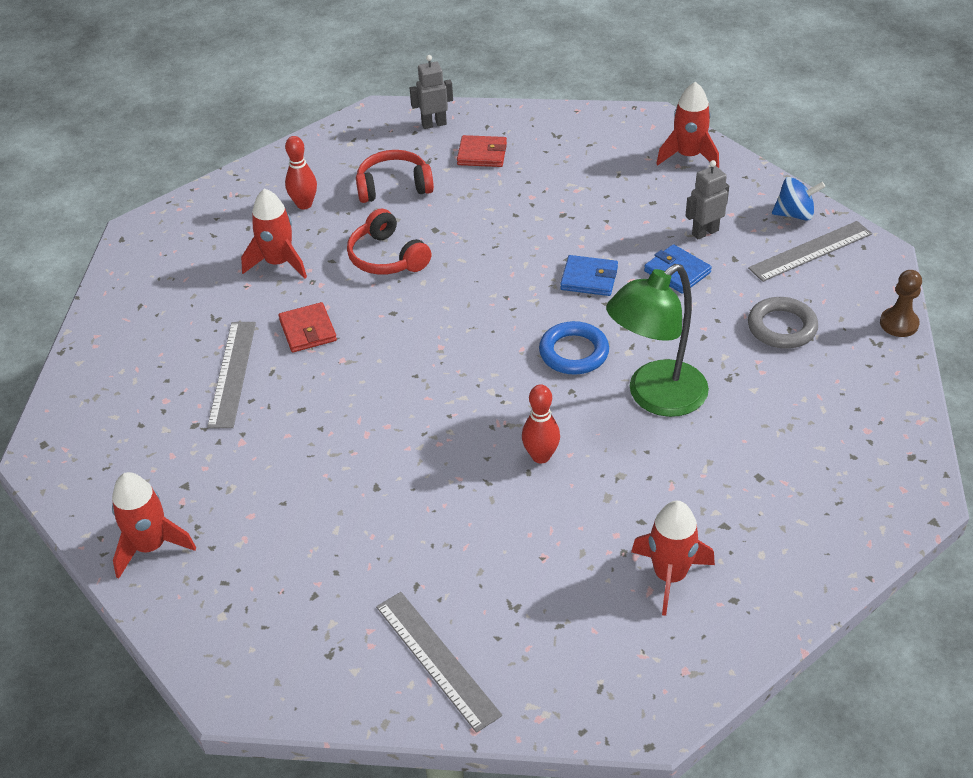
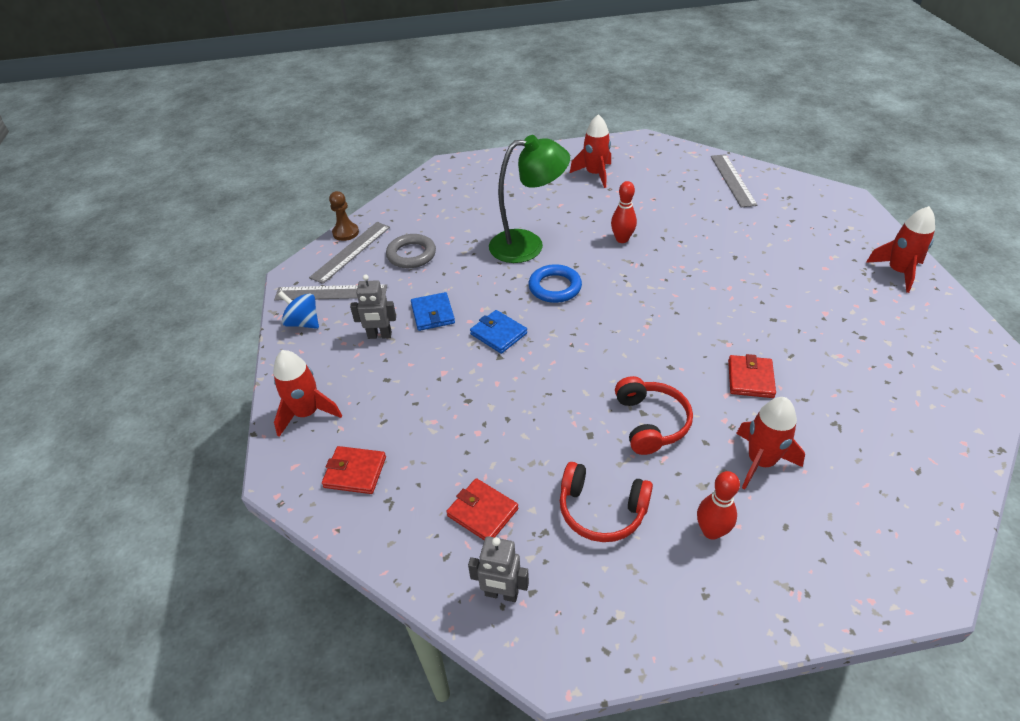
camera: 150 degrees left, 0 degrees up
grey ruler [207,322,256,428] -> grey ruler moved to [309,222,390,284]
none -> red wallet [322,446,386,494]

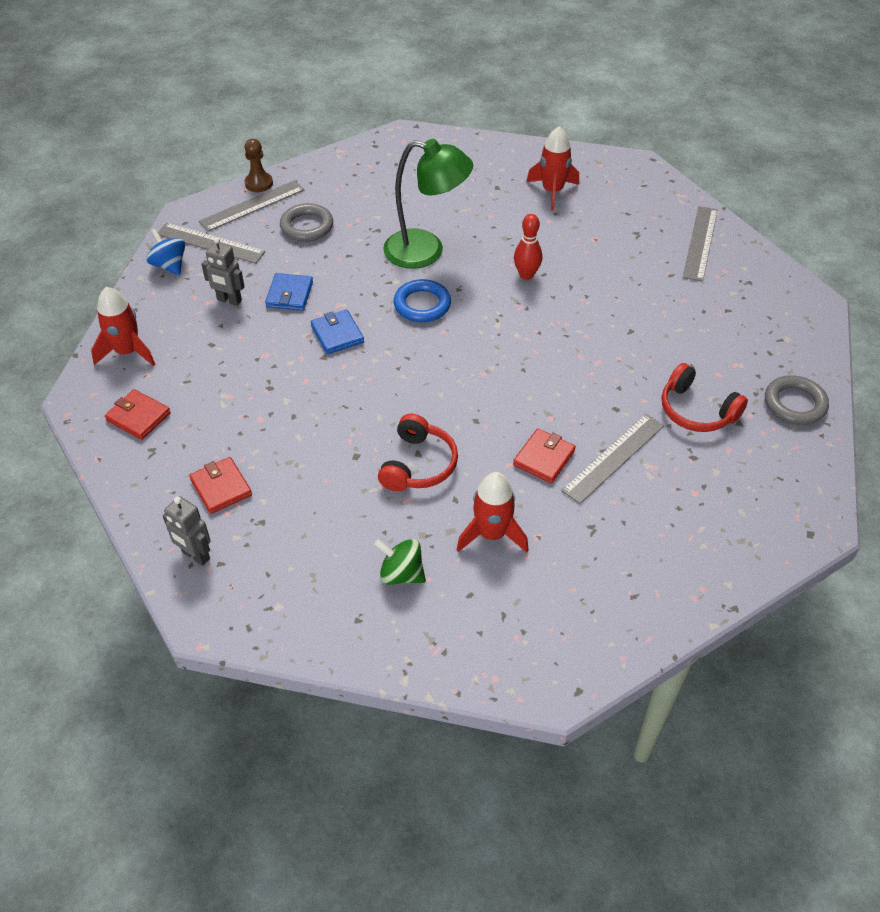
camera: 20 degrees right, 5 degrees up
red headphones [560,462,653,542] -> red headphones moved to [662,363,748,432]
red bowling pin [697,471,740,540] -> green spinning top [374,539,426,585]
red rocket [866,206,935,293] -> grey ring [765,375,829,425]
none -> grey ruler [561,414,664,504]

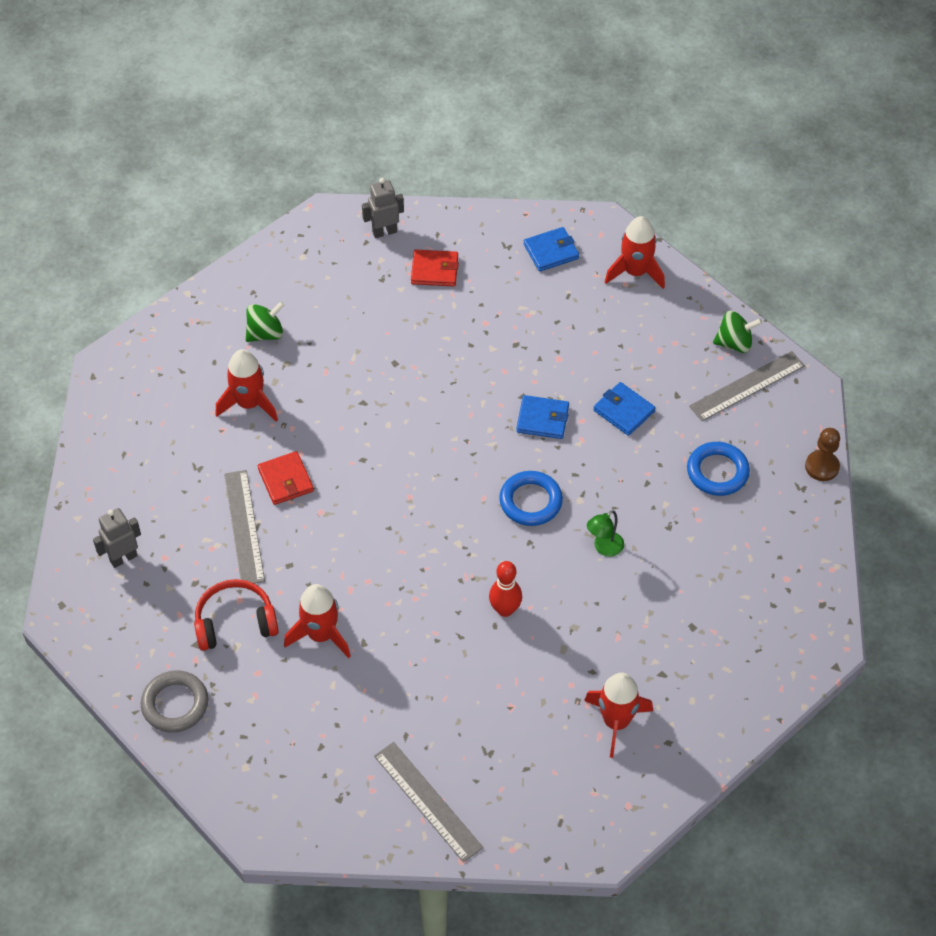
camera: 125 degrees right, 5 degrees up
red wallet [105,389,171,440] -> blue wallet [523,227,579,272]
blue spinning top [146,229,185,275] -> green spinning top [713,311,762,353]
grey ruler [199,180,304,232] -> none
grey robot [201,238,245,306] -> grey robot moved to [93,508,141,568]
grey ring [280,203,333,242] -> blue ring [687,442,750,496]
red headphones [378,414,458,491] -> none
green lamp [383,139,473,269] -> green lamp [587,510,624,557], size x0.43
none -> red rocket [284,584,351,658]

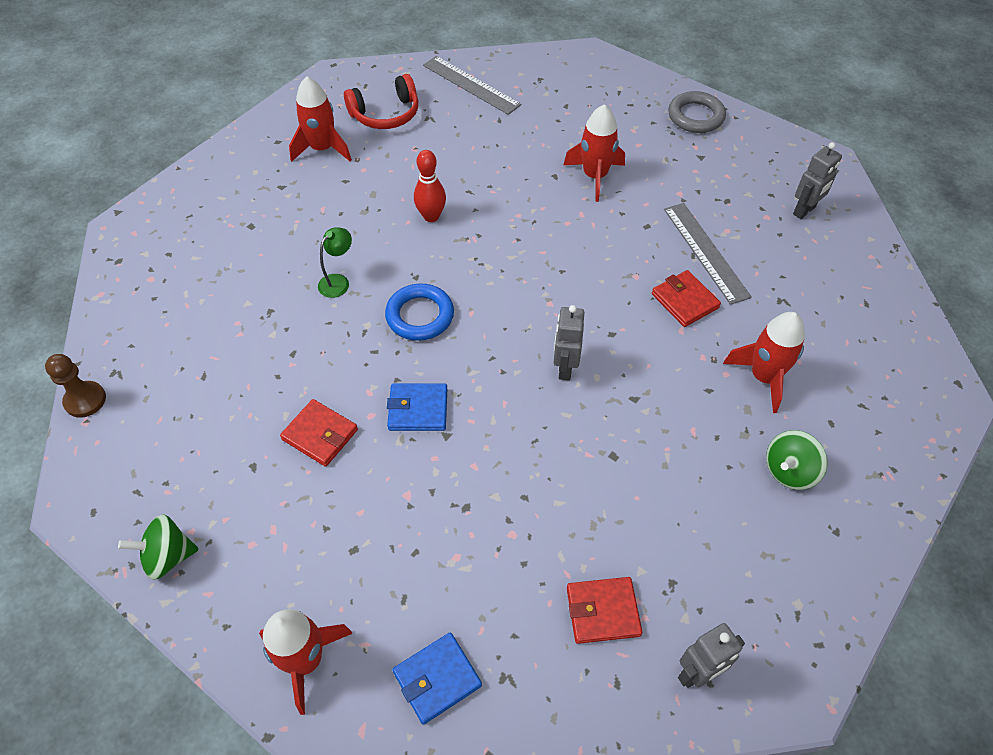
camera: 170 degrees right, 0 degrees up
red headphones [194,579,279,651] -> red headphones moved to [344,74,418,129]
blue wallet [593,382,655,436] -> red wallet [280,399,358,467]
blue ring [687,442,750,496] -> none
grey ruler [689,351,805,421] -> none
none -> grey robot [553,305,585,381]

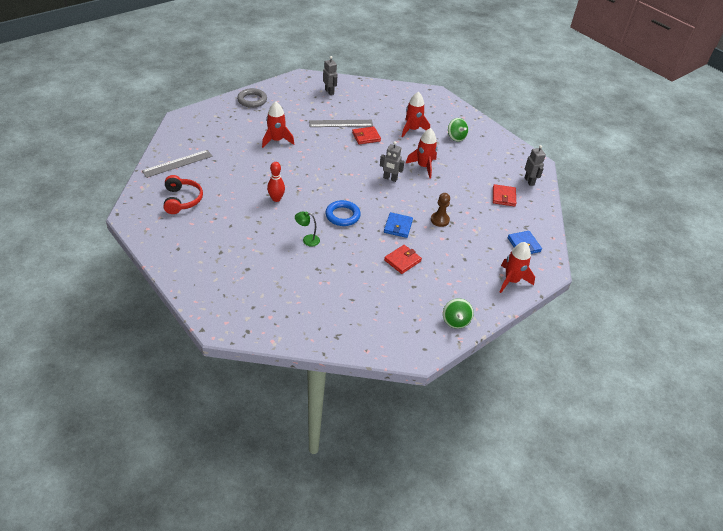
camera: 80 degrees left, 10 degrees down
brown pawn [45,354,106,418] -> brown pawn moved to [431,193,450,227]
red rocket [289,76,352,162] -> red rocket moved to [406,128,437,179]
green lamp [318,227,352,298] -> green lamp turned 45 degrees counterclockwise [295,211,320,246]

